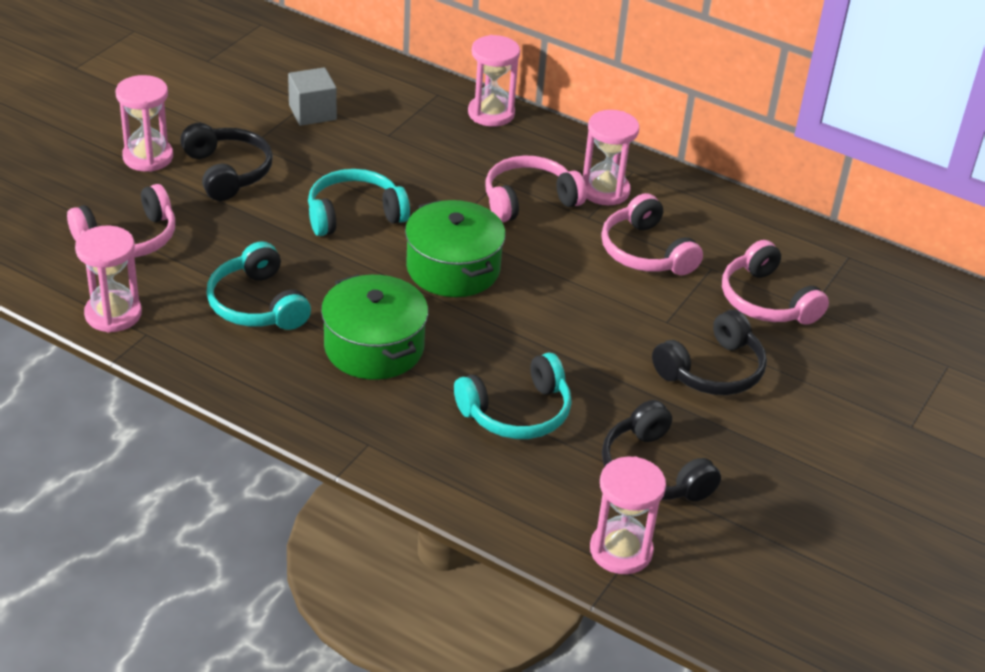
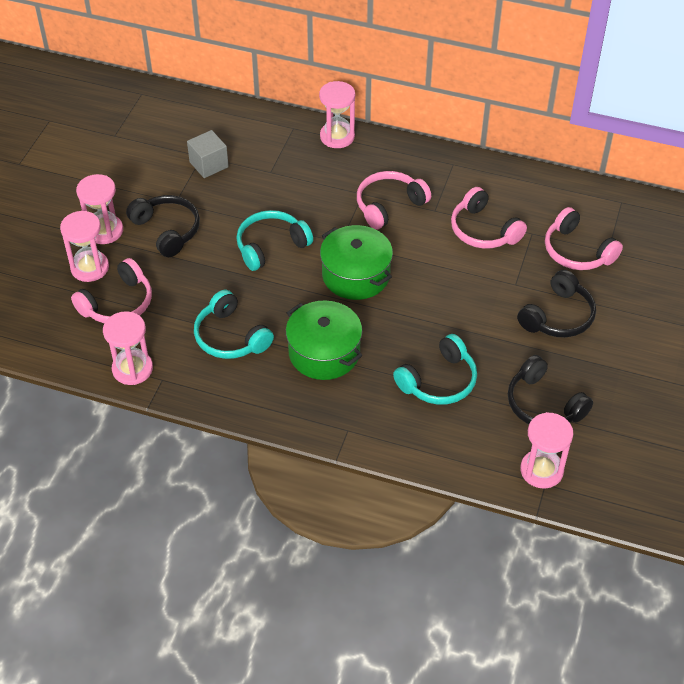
camera: 10 degrees left, 10 degrees up
pink hourglass [583,110,639,205] -> pink hourglass moved to [60,211,109,282]

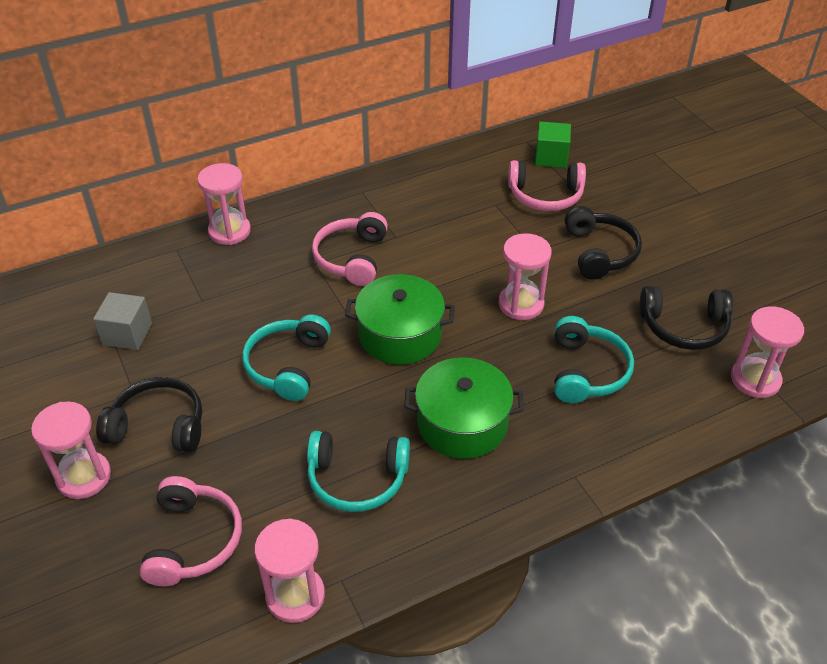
camera: 45 degrees left, 5 degrees down
pink hourglass [60,211,109,282] -> pink hourglass moved to [499,233,552,320]
pink headphones [451,187,527,249] -> none
none -> green cube [535,122,571,168]

